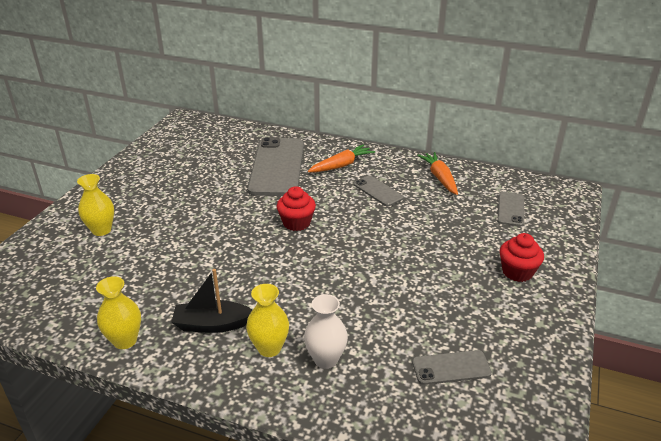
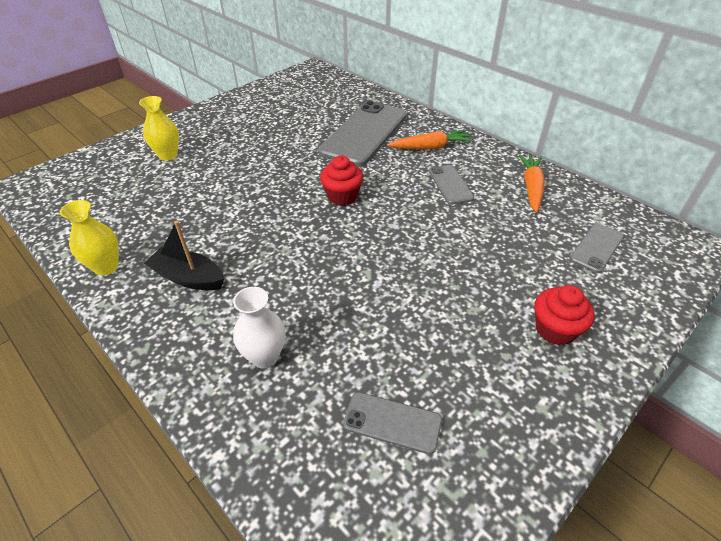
camera: 25 degrees right, 10 degrees up
yellow vase [246,284,289,357] -> none

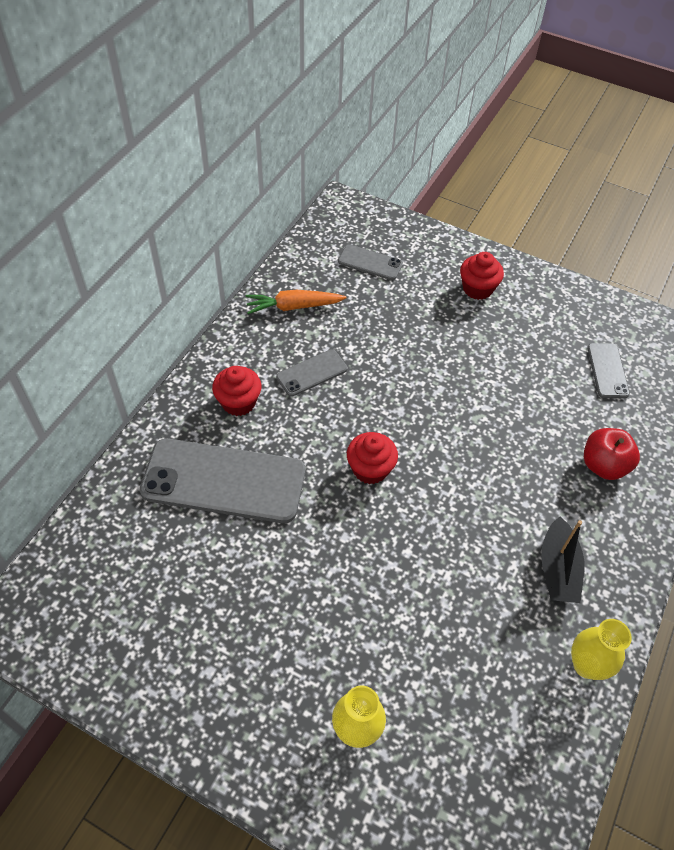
camera: 110 degrees left, 10 degrees up
white vase [233,287,285,368] -> red apple [584,428,640,480]
orange carrot [387,130,473,150] -> red cupcake [212,366,262,416]

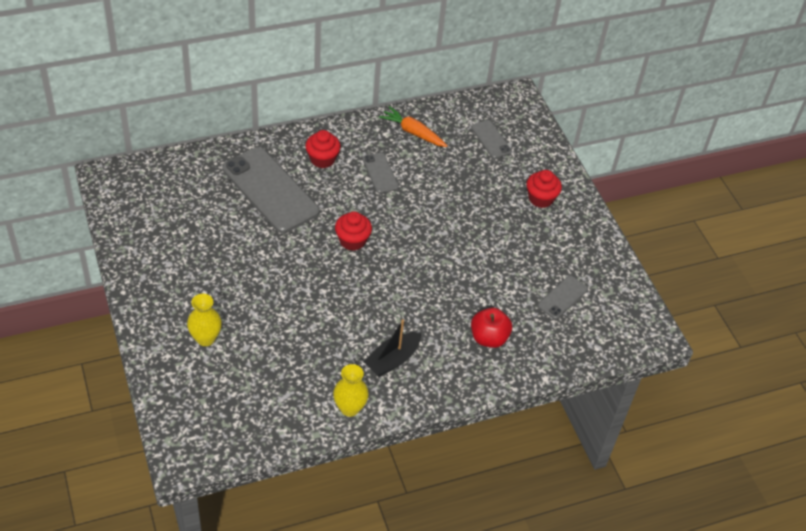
camera: 40 degrees right, 5 degrees down
grey phone [276,349,347,396] -> grey phone turned 60 degrees clockwise [363,153,399,193]

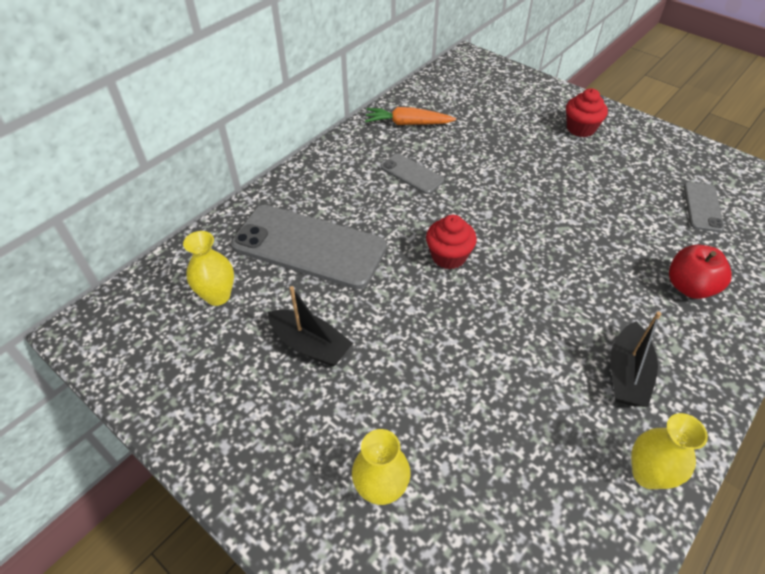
camera: 25 degrees left, 0 degrees up
red cupcake [305,130,341,168] -> none
grey phone [471,120,512,159] -> none
none -> yellow vase [183,231,234,306]
none -> black boat [268,286,353,367]

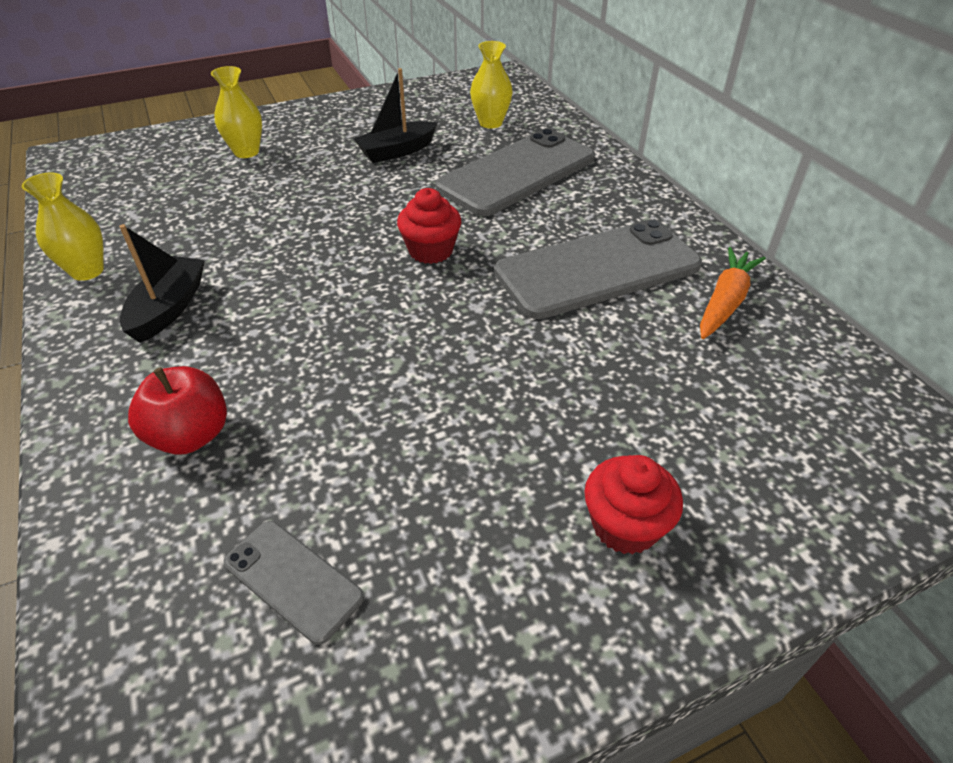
camera: 115 degrees right, 5 degrees down
grey phone [381,153,444,194] -> grey phone [495,219,702,319], size x2.08
black boat [610,312,661,407] -> black boat turned 60 degrees clockwise [119,224,205,343]

